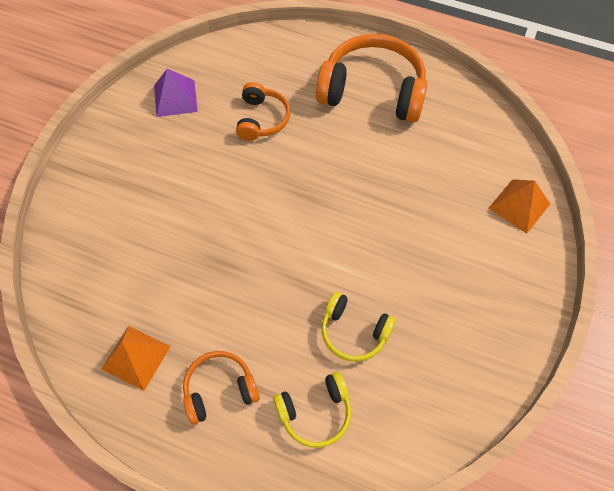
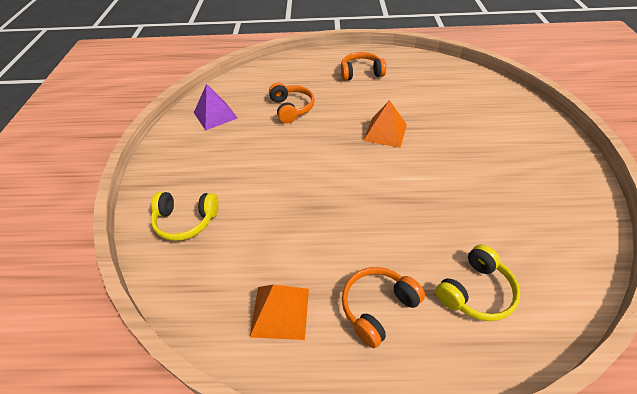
camera: 20 degrees left, 15 degrees down
orange headphones [316,34,427,122] -> orange headphones [341,52,386,81], size x0.54
yellow headphones [321,292,396,362] -> yellow headphones moved to [151,192,219,241]
orange pyramid [489,179,550,234] -> orange pyramid moved to [363,100,407,148]

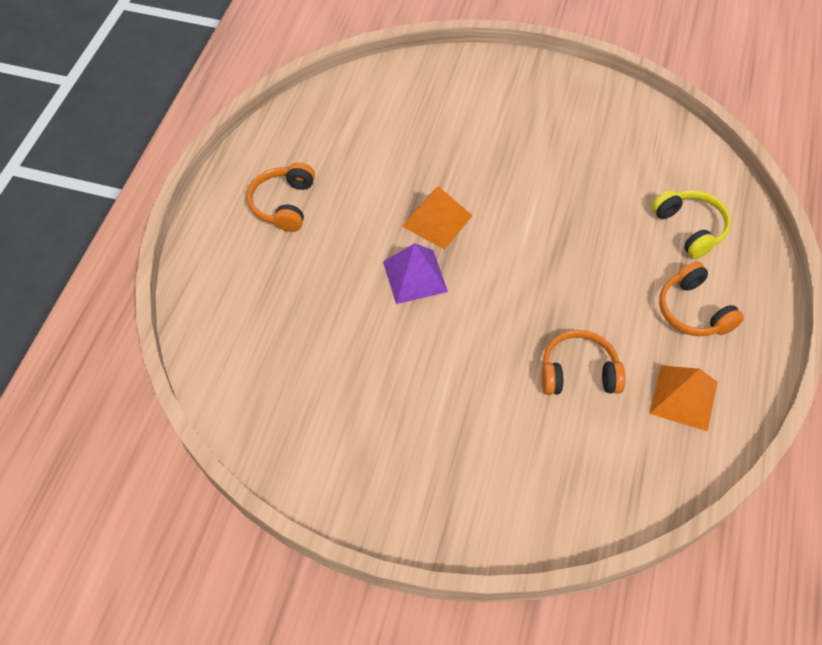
camera: 75 degrees left, 10 degrees up
yellow headphones [151,192,219,241] -> none
purple pyramid [194,84,238,131] -> purple pyramid moved to [383,243,448,304]
orange headphones [269,83,315,124] -> orange headphones moved to [541,330,626,395]

